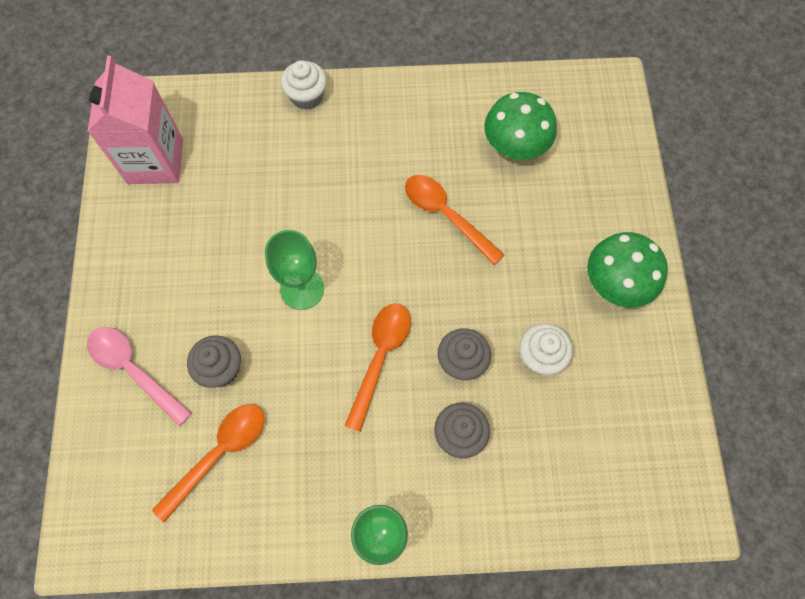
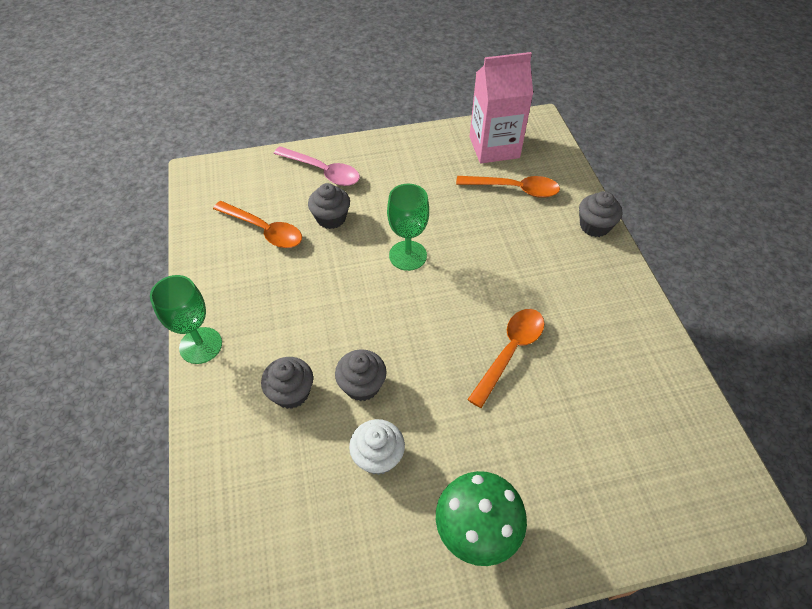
camera: 80 degrees right, 15 degrees down
pink spoon [87,327,192,426] -> pink spoon turned 90 degrees clockwise [274,146,360,186]
white cupcake [281,60,327,110] -> grey cupcake [579,191,622,237]
orange spoon [345,303,411,432] -> orange spoon moved to [456,176,560,198]
green mushroom [484,92,557,160] -> none

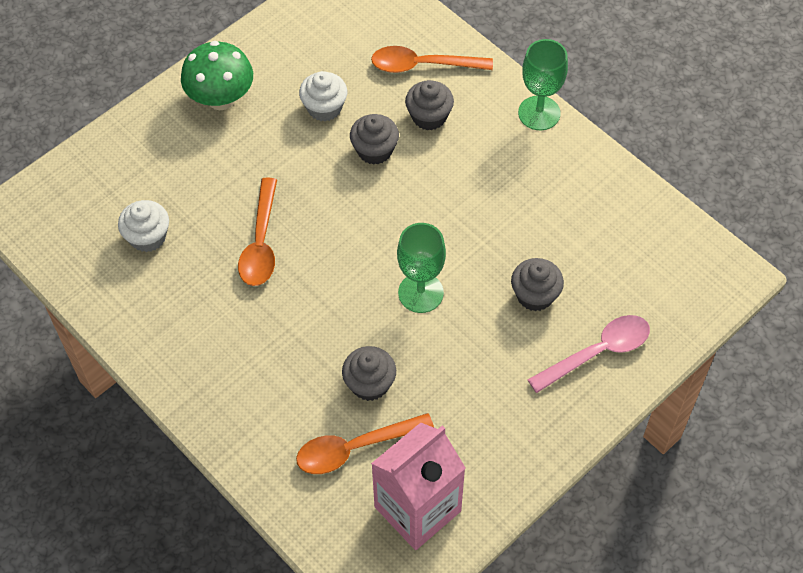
camera: 150 degrees right, 5 degrees up
orange spoon [213,201,302,248] -> orange spoon moved to [371,46,493,73]
pink spoon [274,146,360,186] -> pink spoon turned 150 degrees clockwise [528,315,650,393]
grey cupcake [579,191,622,237] -> grey cupcake moved to [342,346,396,401]
none -> white cupcake [118,200,169,252]

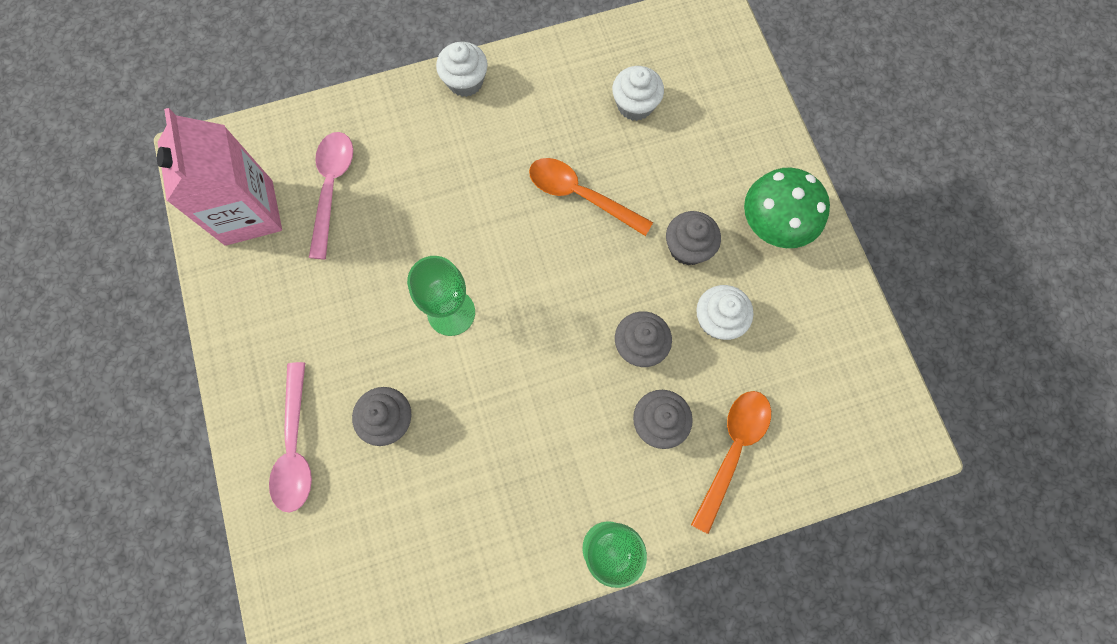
camera: 115 degrees right, 15 degrees up
orange spoon [296,413,434,474] -> pink spoon [309,132,353,259]
grey cupcake [342,346,396,401] -> grey cupcake moved to [666,211,721,265]
none -> white cupcake [436,42,488,97]

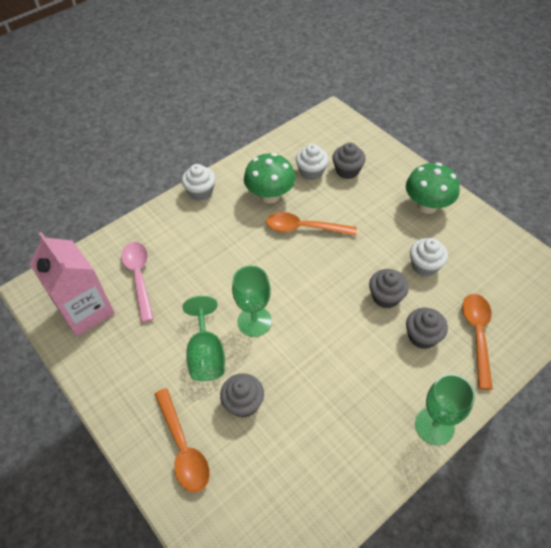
camera: 20 degrees left, 20 degrees down
pink spoon [269,362,312,513] -> orange spoon [155,388,210,493]
grey cupcake [666,211,721,265] -> grey cupcake moved to [332,142,366,179]
none -> green goblet [183,296,225,381]
none -> green mushroom [244,153,296,203]

